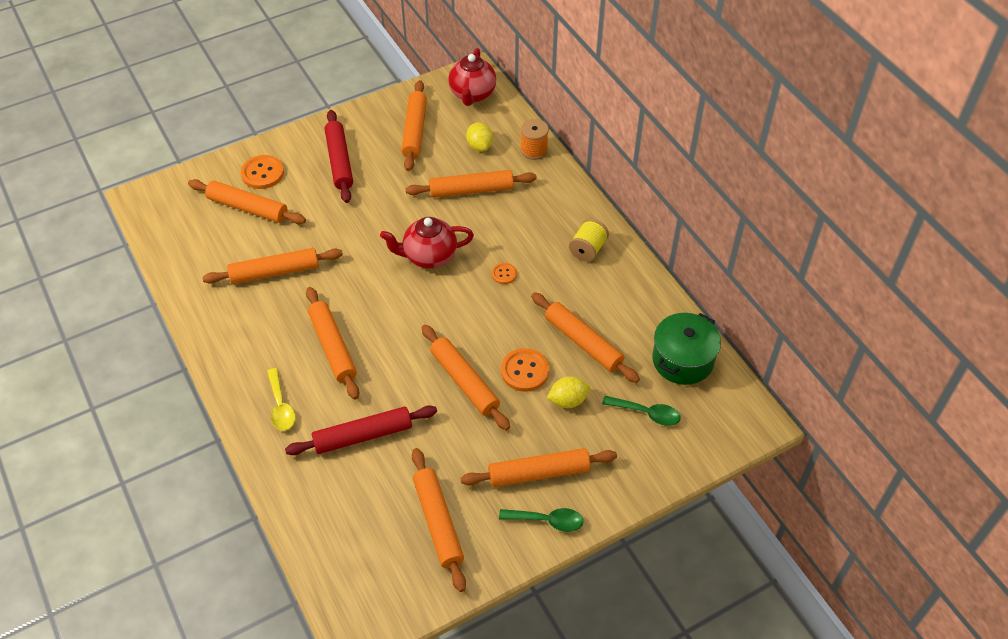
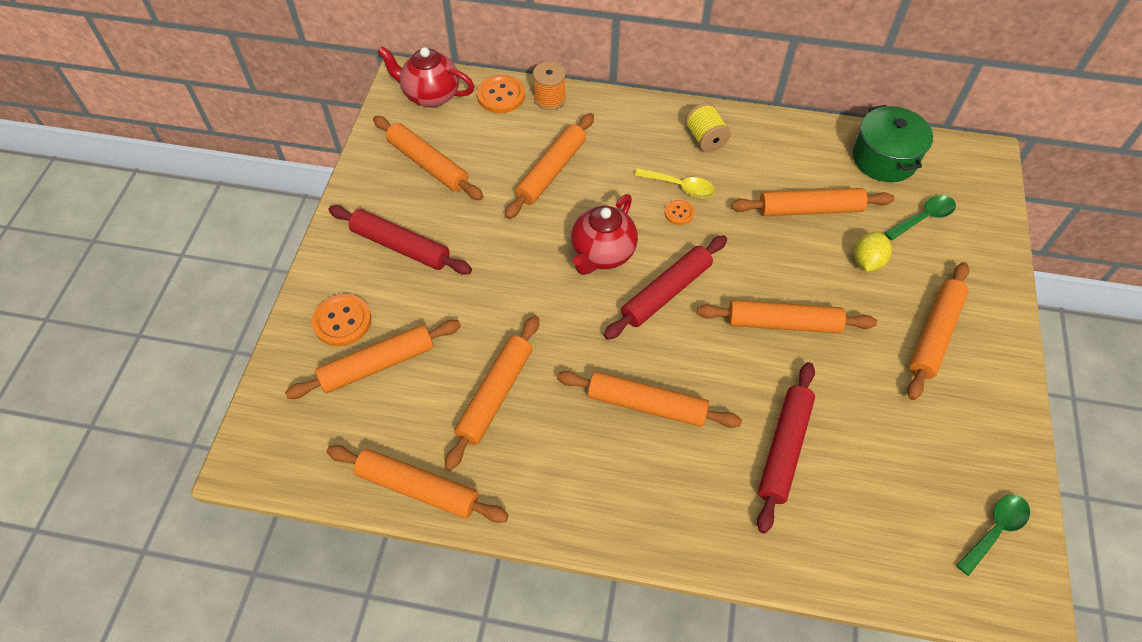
camera: 50 degrees left, 5 degrees up
yellow spoon [267,368,296,431] -> yellow spoon moved to [634,168,715,198]
orange rolling pin [412,448,466,592] -> orange rolling pin moved to [327,445,509,523]
red teapot [448,48,496,106] -> red teapot turned 150 degrees clockwise [377,46,475,107]
yellow lemon [466,122,493,151] -> none
green spoon [499,508,584,532] -> green spoon moved to [956,495,1030,576]
orange button [501,348,549,392] -> orange button moved to [477,75,525,113]
none -> red rolling pin [604,235,727,340]

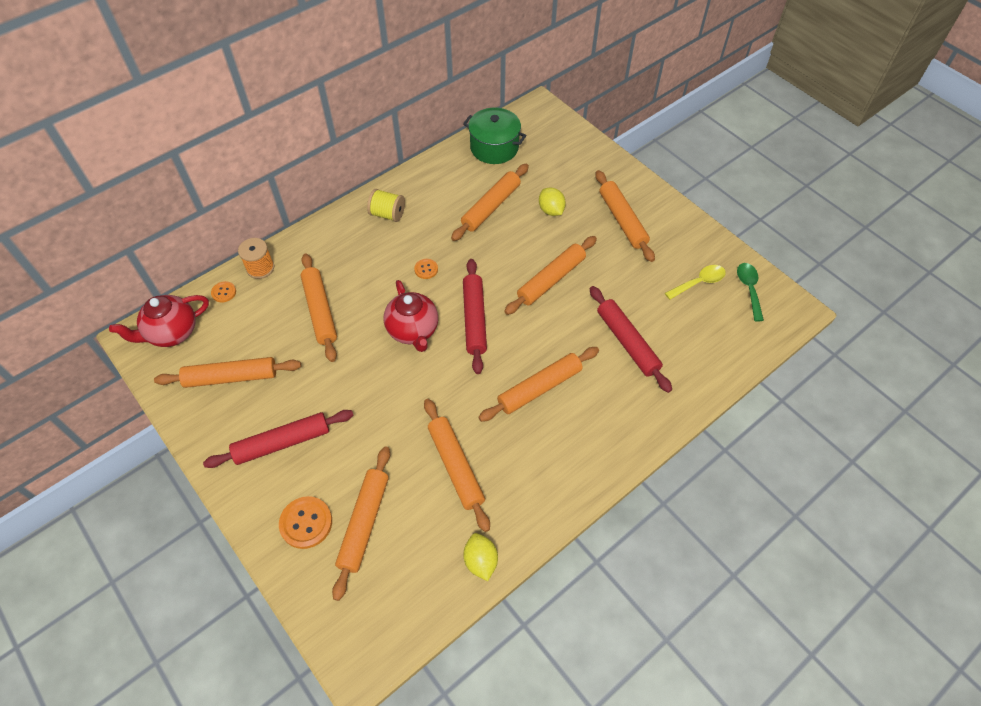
camera: 50 degrees left, 0 degrees up
orange rolling pin [327,445,509,523] -> yellow lemon [463,533,498,581]
orange button [477,75,525,113] -> orange button [211,281,236,303], size x0.56
yellow spoon [634,168,715,198] -> yellow spoon moved to [665,265,726,300]
green spoon [884,195,956,240] -> none

